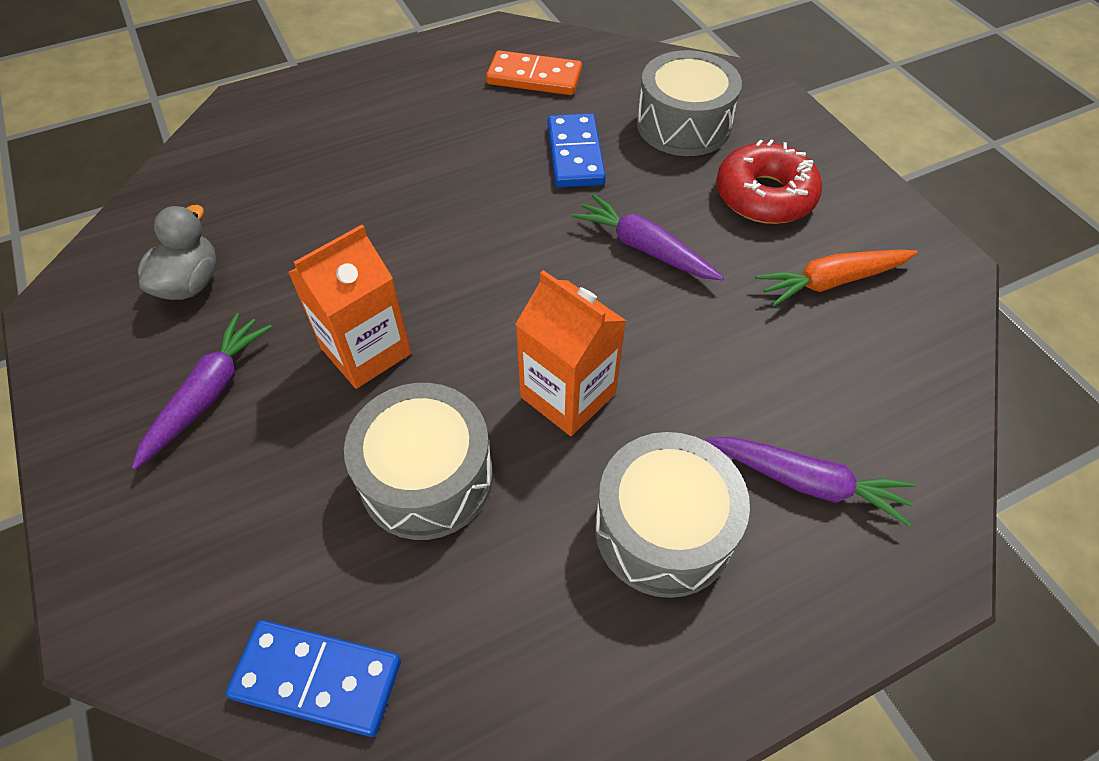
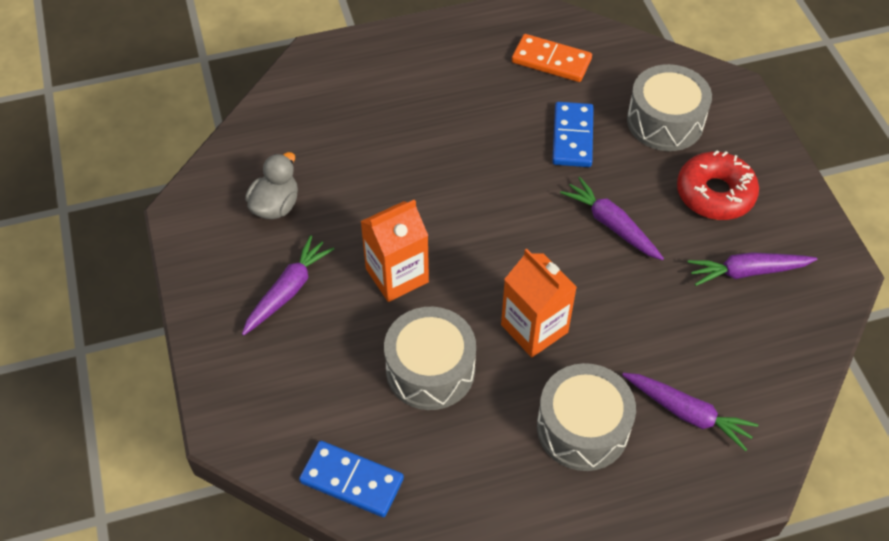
camera: 10 degrees right, 0 degrees up
orange carrot [755,250,918,307] -> purple carrot [688,252,817,286]

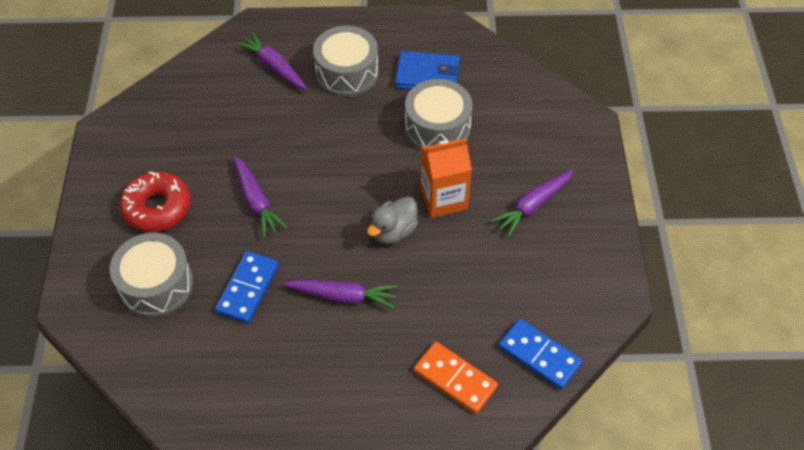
camera: 165 degrees left, 0 degrees up
grey duck [245,152,298,219] -> grey duck moved to [367,196,418,244]
blue domino [299,441,404,517] -> blue domino moved to [498,319,582,390]
orange carton [501,249,577,357] -> none
orange domino [512,34,592,82] -> orange domino moved to [414,342,498,414]
purple carrot [688,252,817,286] -> purple carrot moved to [284,280,397,309]
none -> blue wallet [395,51,460,90]

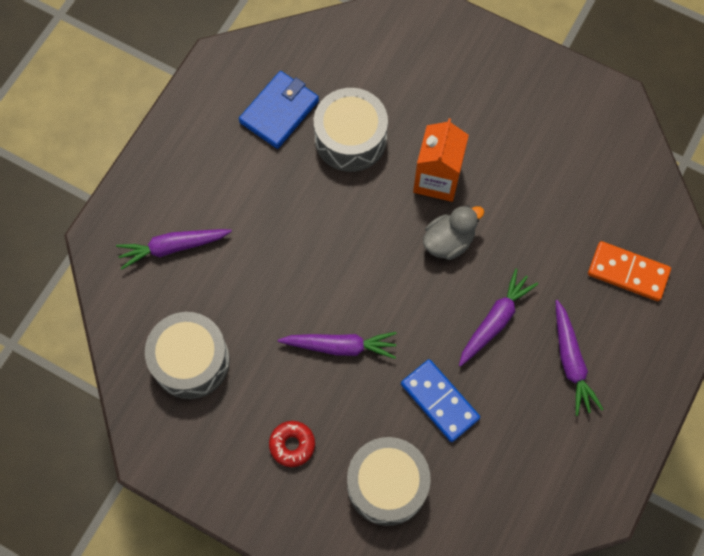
camera: 60 degrees left, 15 degrees up
red donut [119,171,191,232] -> red donut [269,421,315,467], size x0.58
grey drum [313,26,379,97] -> grey drum moved to [145,312,230,399]
grey duck [367,196,418,244] -> grey duck turned 105 degrees counterclockwise [423,205,484,260]
orange domino [414,342,498,414] -> orange domino turned 45 degrees clockwise [588,241,671,301]
purple carrot [491,170,574,237] -> purple carrot moved to [556,300,603,416]
blue domino [498,319,582,390] -> none

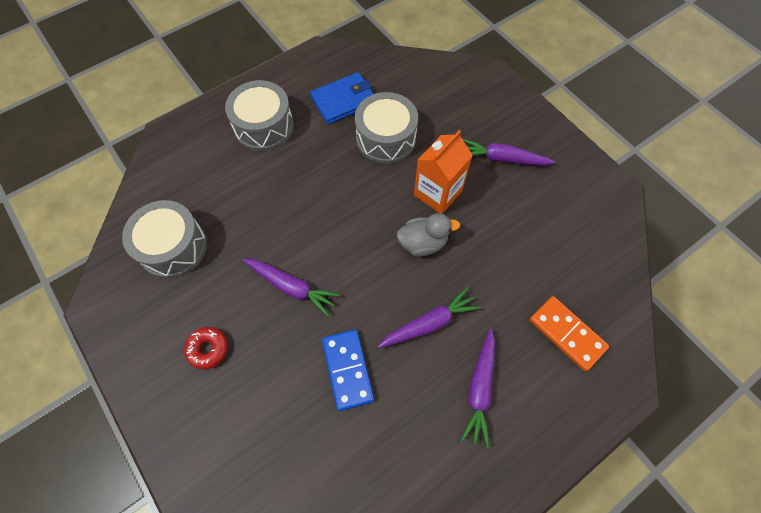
camera: 25 degrees right, 5 degrees down
purple carrot [116,229,232,269] -> purple carrot moved to [463,139,556,166]
grey drum [347,437,431,526] -> grey drum moved to [225,80,294,151]

